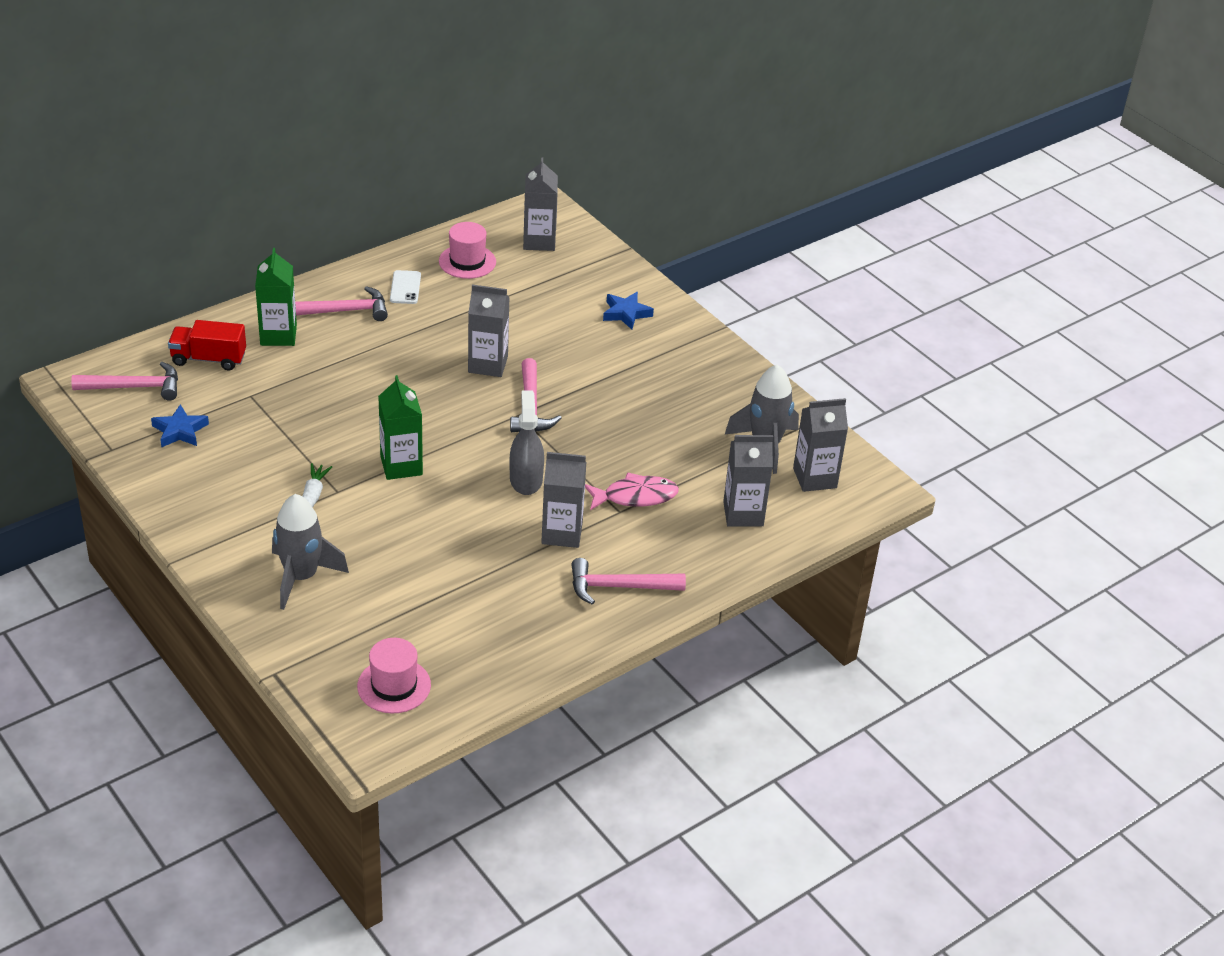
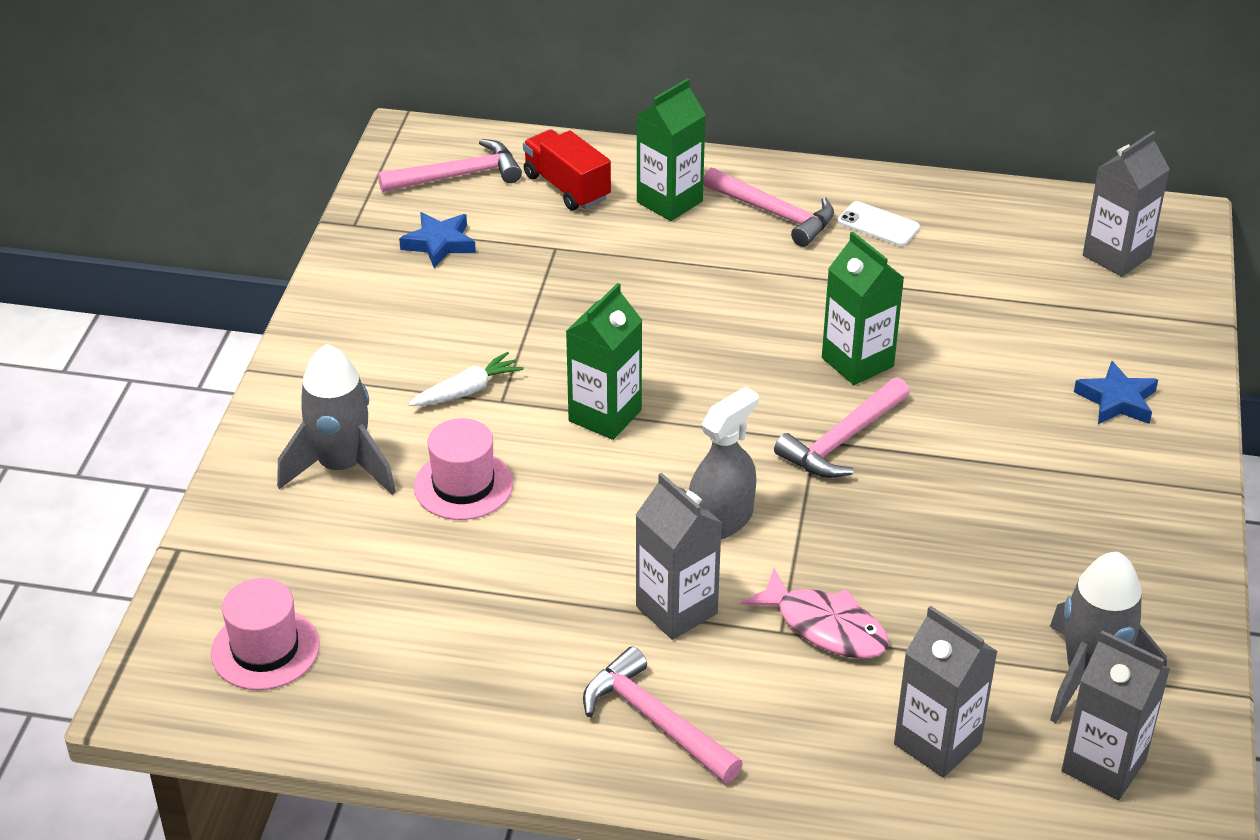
camera: 50 degrees right, 0 degrees up
pink hammer [71,362,178,401] -> pink hammer turned 60 degrees counterclockwise [378,139,522,192]
white phone [390,270,421,304] -> white phone turned 75 degrees clockwise [838,201,920,246]
pink hat [439,222,496,279] -> pink hat moved to [414,418,513,520]
grey carton [468,285,510,377] -> green carton [822,232,904,385]

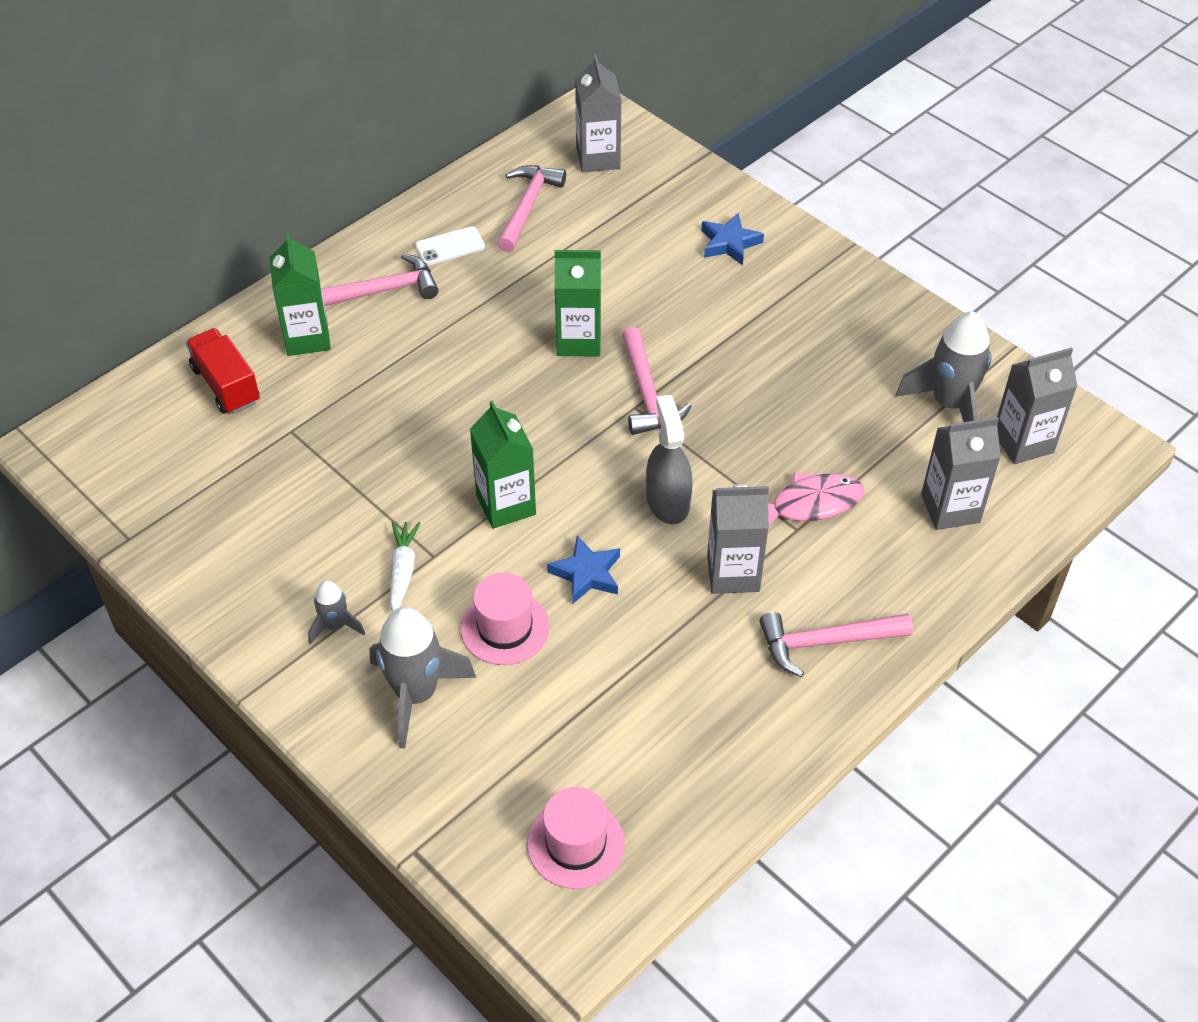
camera: 55 degrees left, 10 degrees up
pink hammer [378,139,522,192] -> pink hammer moved to [497,165,566,252]
blue star [399,212,476,268] -> blue star moved to [547,536,620,604]
red truck [523,129,611,211] -> red truck turned 60 degrees clockwise [186,328,260,414]
none -> grey rocket [308,580,365,644]

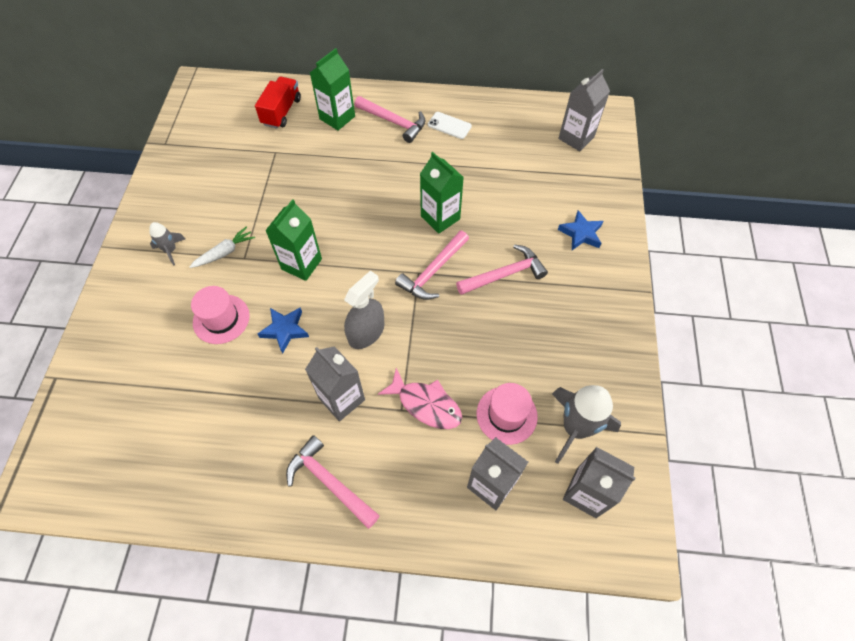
camera: 50 degrees right, 10 degrees up
grey rocket [369,607,476,749] -> none
pink hammer [497,165,566,252] -> pink hammer moved to [456,244,548,295]
pink hat [527,787,625,889] -> pink hat moved to [477,383,538,445]

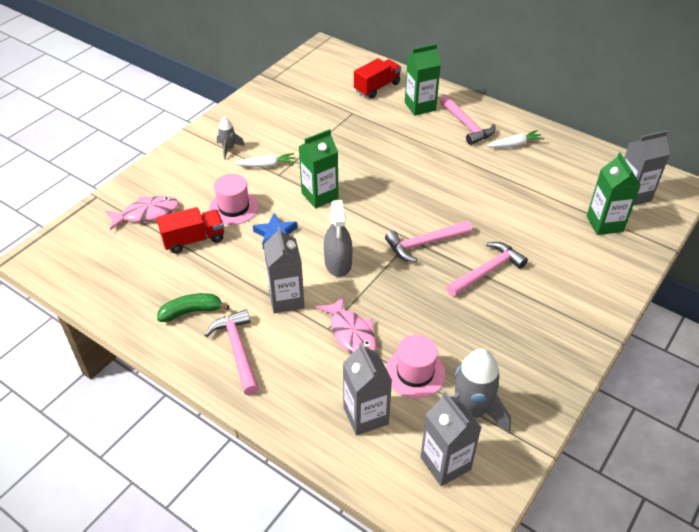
camera: 30 degrees right, 15 degrees down
grey spray bottle [344,270,385,349] -> grey spray bottle turned 105 degrees clockwise [324,200,352,277]
green carton [420,152,464,234] -> green carton moved to [587,153,641,235]
white phone [428,112,472,139] -> white carrot [487,130,545,148]
pink hammer [456,244,548,295] -> pink hammer turned 45 degrees counterclockwise [446,242,528,297]
blue star [558,210,603,250] -> none
none -> pink fish [105,196,179,230]
none -> red truck [157,207,224,254]
none -> green banana [157,293,229,322]

